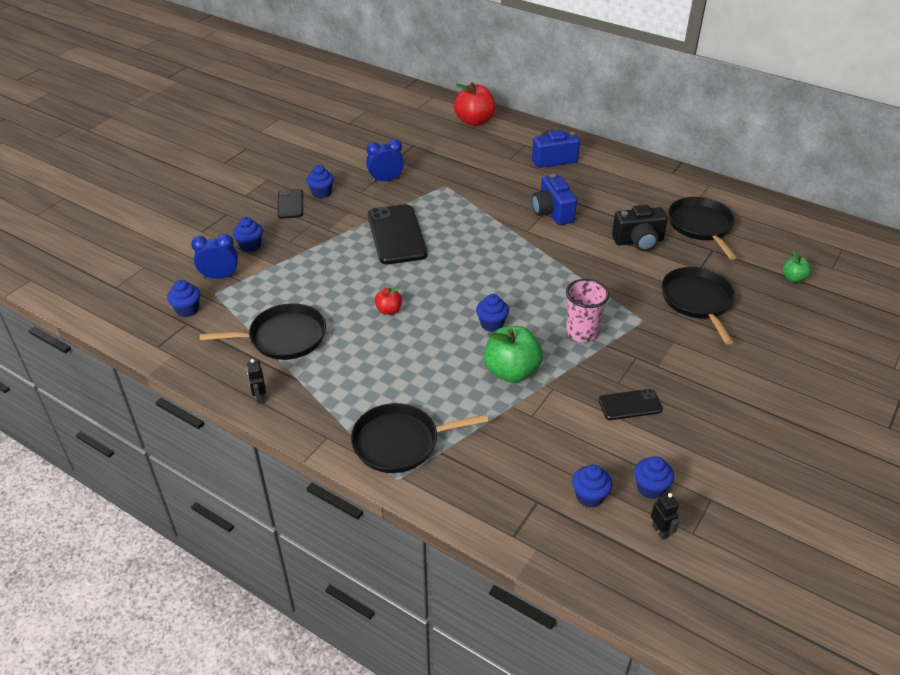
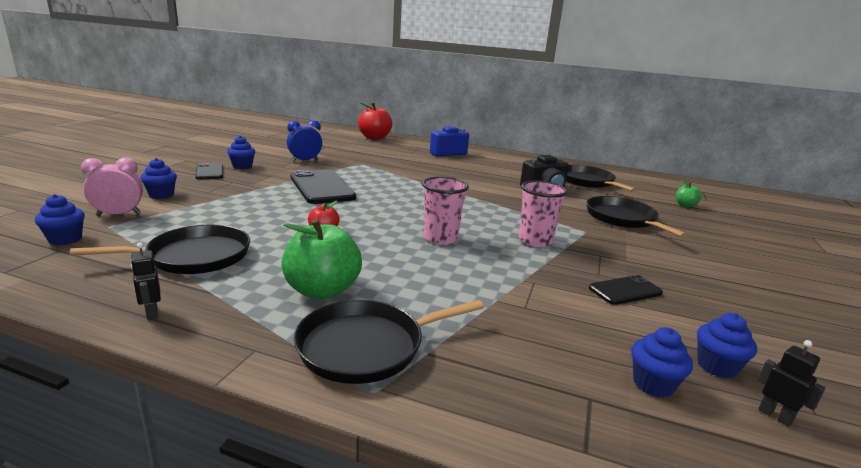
camera: 15 degrees left, 20 degrees down
blue clock [191,234,238,279] -> pink clock [81,157,143,216]
blue cupcake [476,294,509,332] -> pink cup [422,177,469,245]
green apple [484,326,543,383] -> green apple moved to [281,218,362,299]
blue camera [532,174,577,225] -> none

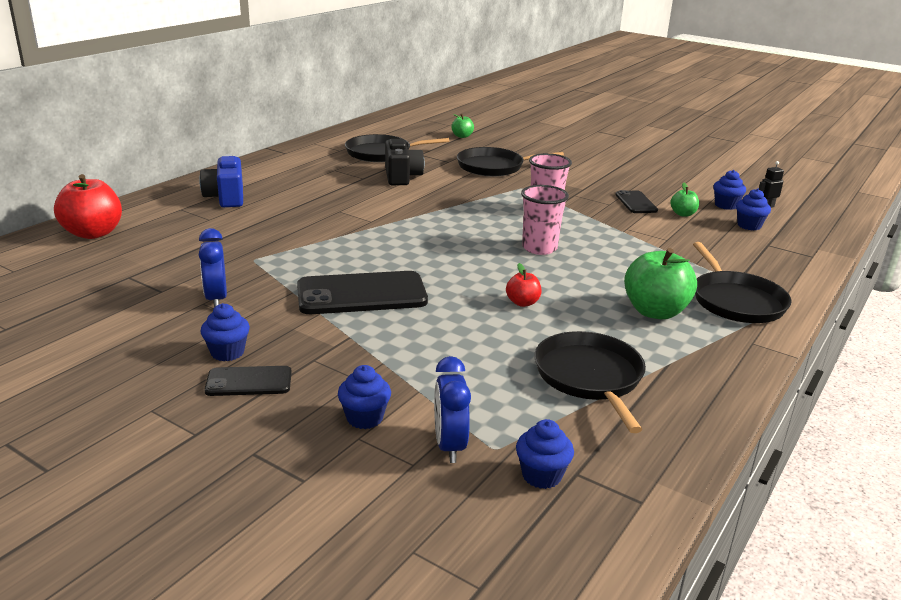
camera: 75 degrees left, 5 degrees up
pink clock [81,157,143,216] -> blue clock [434,356,471,463]
black robot [131,243,161,320] -> none
none -> green apple [670,182,699,217]

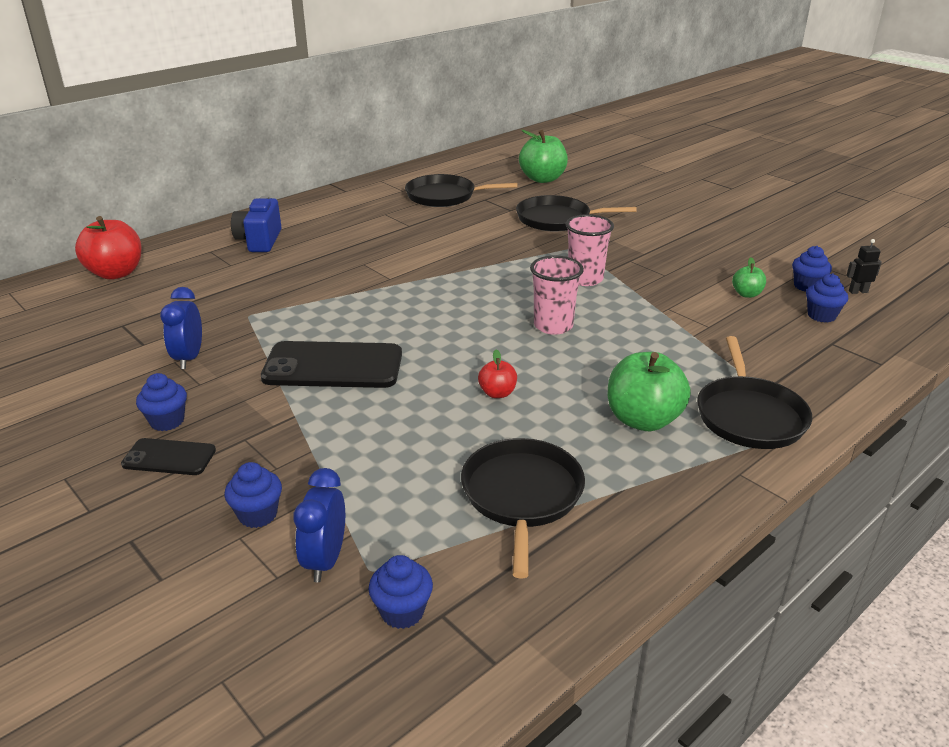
camera: 15 degrees right, 5 degrees up
black camera [385,139,424,185] -> none
green apple [451,114,474,138] -> green apple [519,130,568,183], size x1.96
black phone [615,190,658,213] -> none

